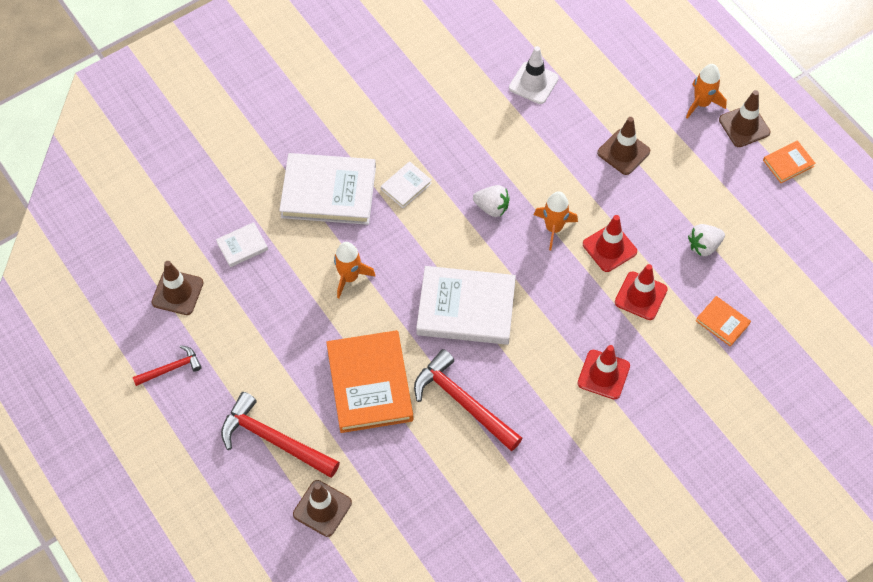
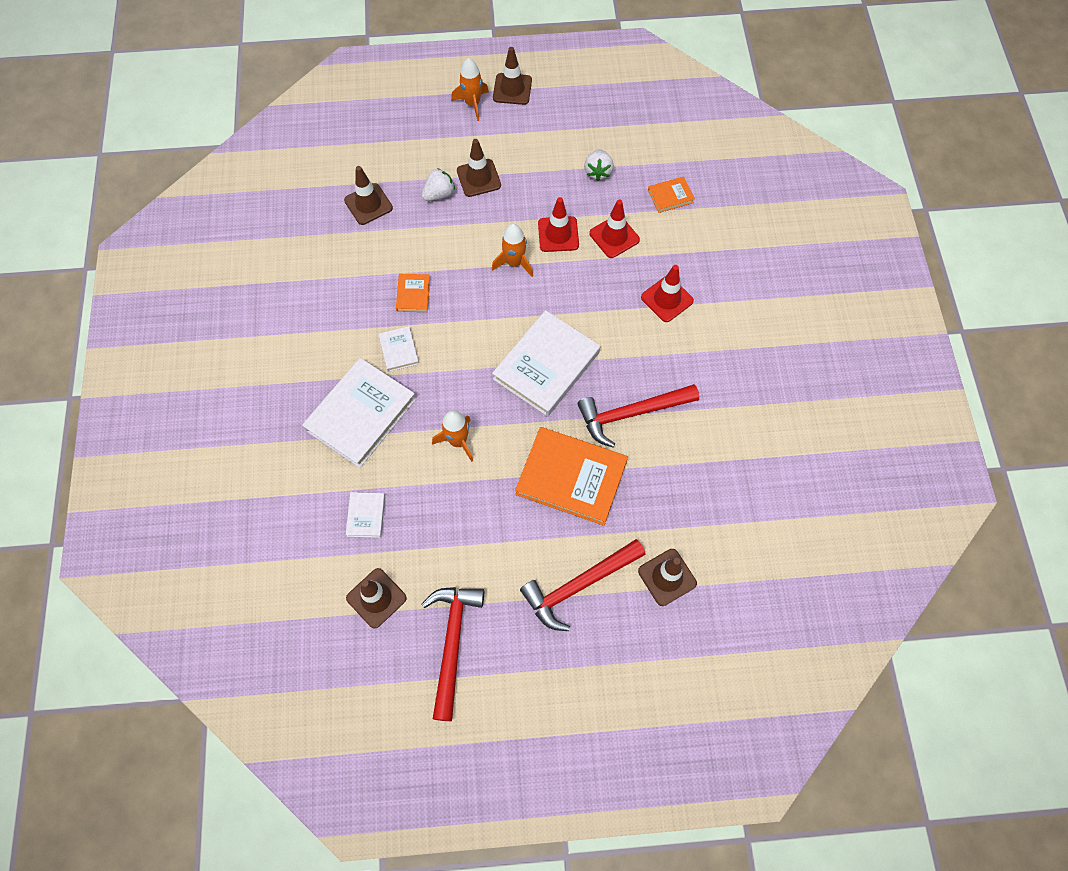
camera: 60 degrees left, 5 degrees up
red hammer [133,345,202,386] -> red hammer [422,587,484,721], size x1.83
white strawberry [473,185,510,217] -> white strawberry moved to [422,168,455,201]
white traffic cone [509,46,559,104] -> brown traffic cone [344,166,393,225]
orange book [763,140,816,183] -> orange book moved to [396,274,430,312]

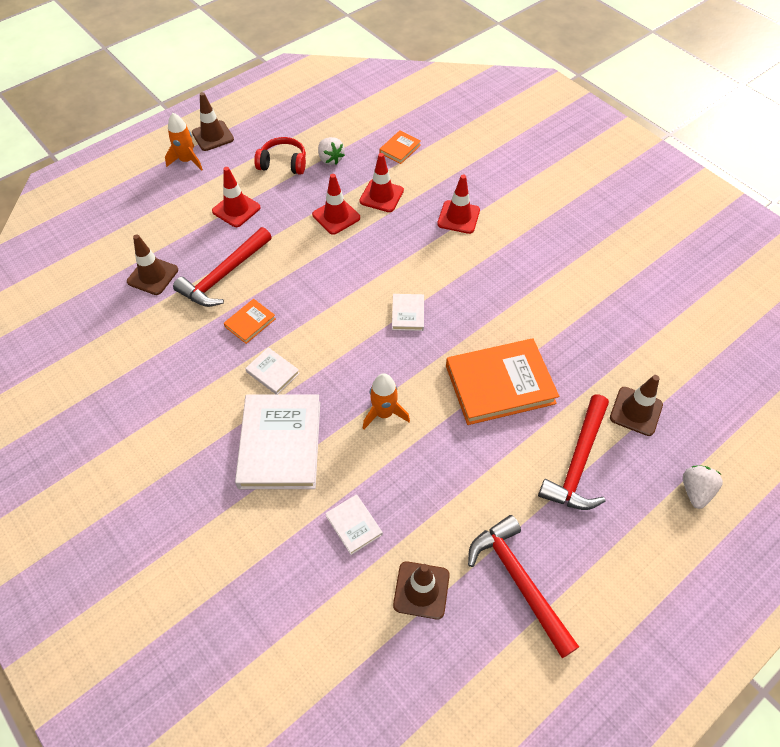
camera: 35 degrees left, 10 degrees down
orange book [396,274,430,312] -> orange book turned 75 degrees clockwise [224,299,276,344]
white strawberry [422,168,455,201] -> white strawberry moved to [683,465,723,509]
brown traffic cone [457,139,501,197] -> red traffic cone [212,167,261,227]
orange rocket [492,224,533,277] -> none
white book [492,310,600,417] -> white book [392,294,424,331], size x0.47
red hammer [578,384,699,448] -> red hammer moved to [173,227,272,307]
none -> red headphones [254,137,306,175]

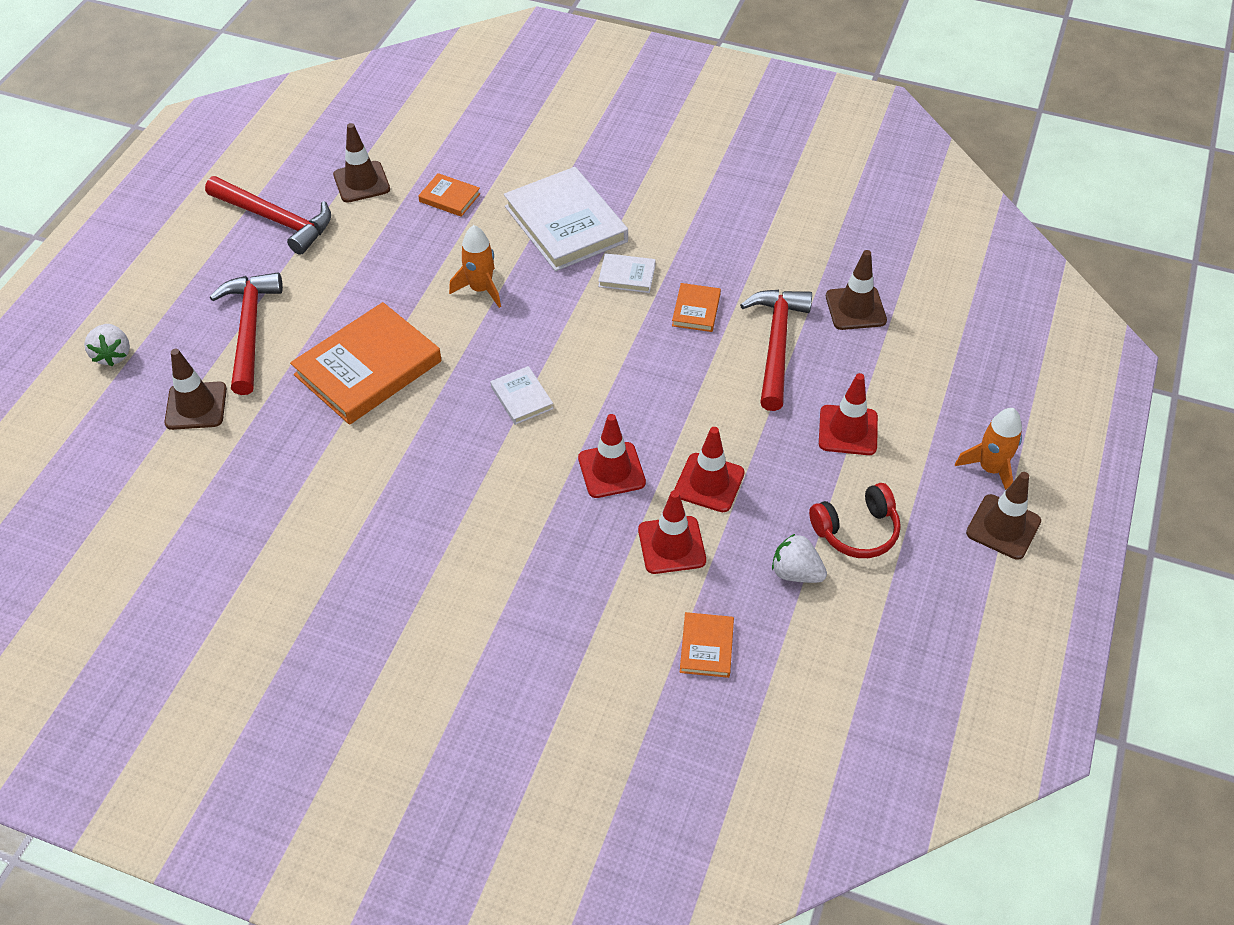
camera: 150 degrees right, 5 degrees down
white book [325,494,383,555] -> orange book [418,173,481,217]
red traffic cone [437,175,480,234] -> red traffic cone moved to [578,414,646,498]

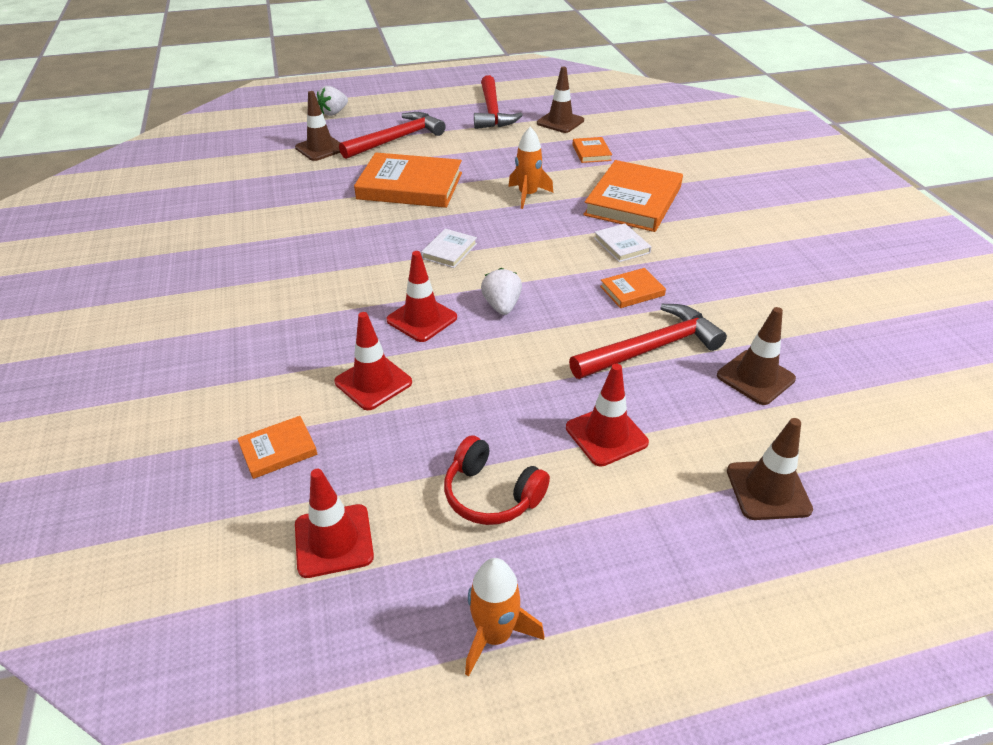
camera: 55 degrees right, 10 degrees down
white book [504,167,628,271] -> orange book [583,160,683,232]
red traffic cone [674,427,745,512] -> red traffic cone moved to [295,469,374,578]
white strawberry [772,534,827,583] -> white strawberry moved to [481,268,522,315]
orange rocket [955,408,1022,490] -> orange rocket moved to [465,558,544,676]
brown traffic cone [966,472,1041,560] -> brown traffic cone moved to [727,418,813,520]

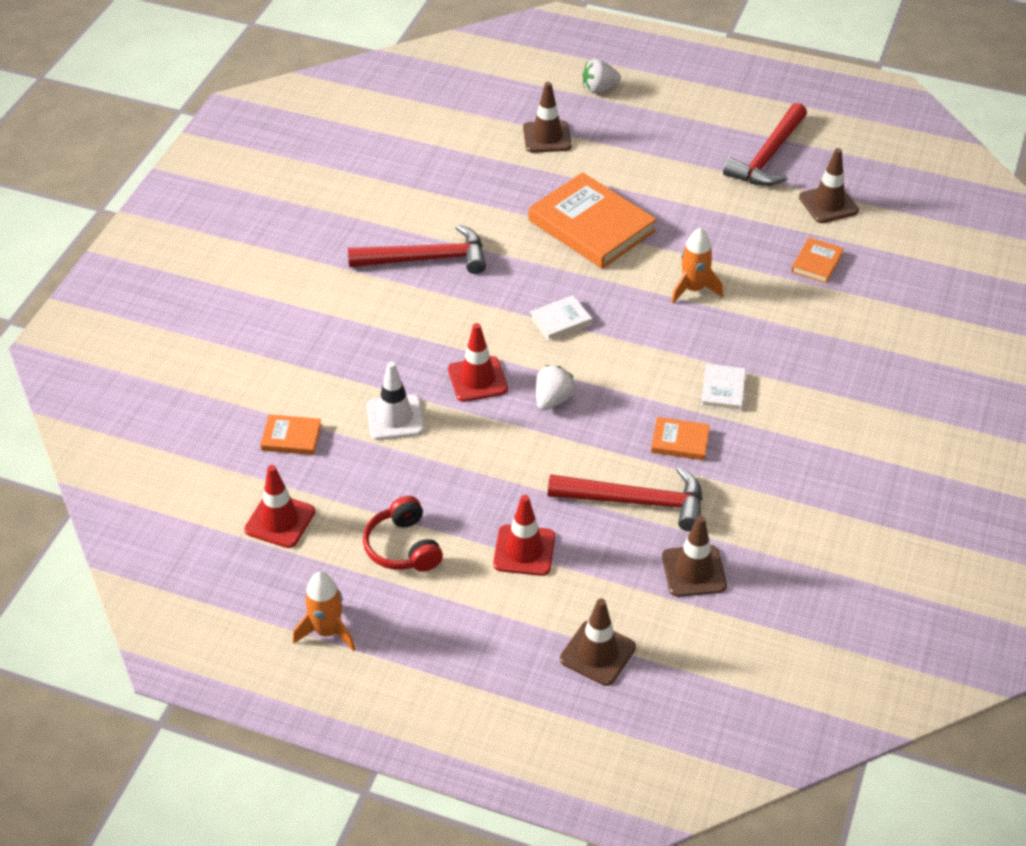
camera: 35 degrees right, 5 degrees up
red traffic cone [334,312,412,410] -> white traffic cone [367,361,424,440]
red hammer [339,112,446,159] -> red hammer moved to [348,224,486,274]
orange book [583,160,683,232] -> none

